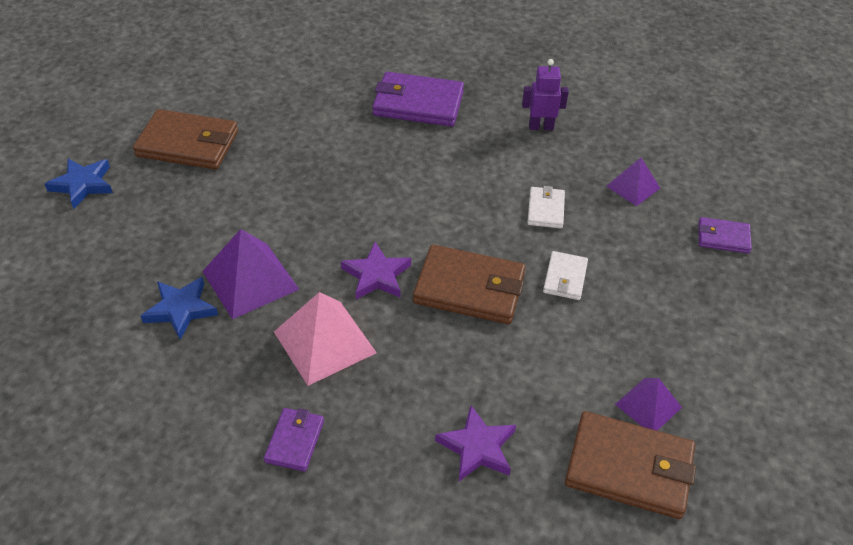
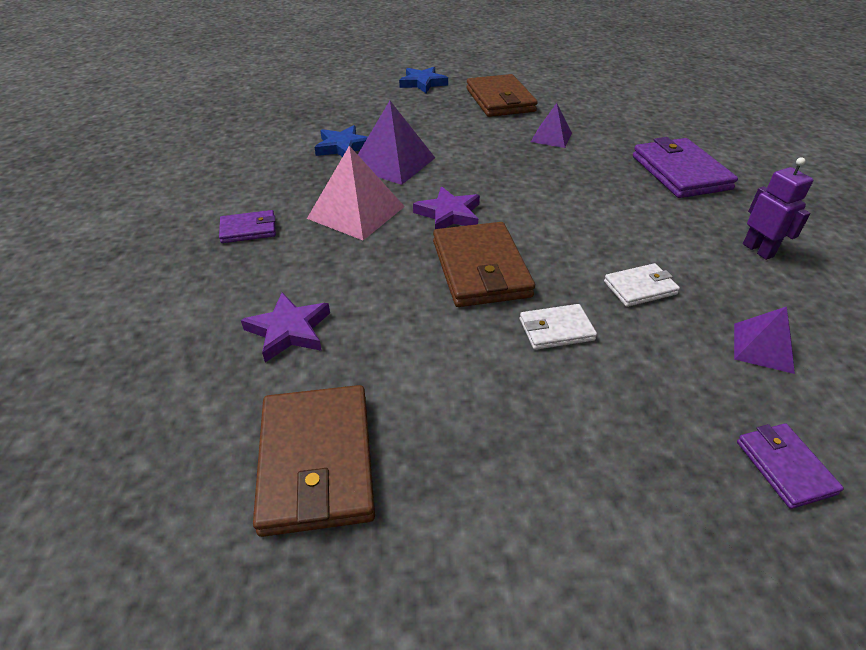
camera: 65 degrees right, 5 degrees down
purple pyramid [615,378,682,431] -> purple pyramid moved to [531,103,572,148]

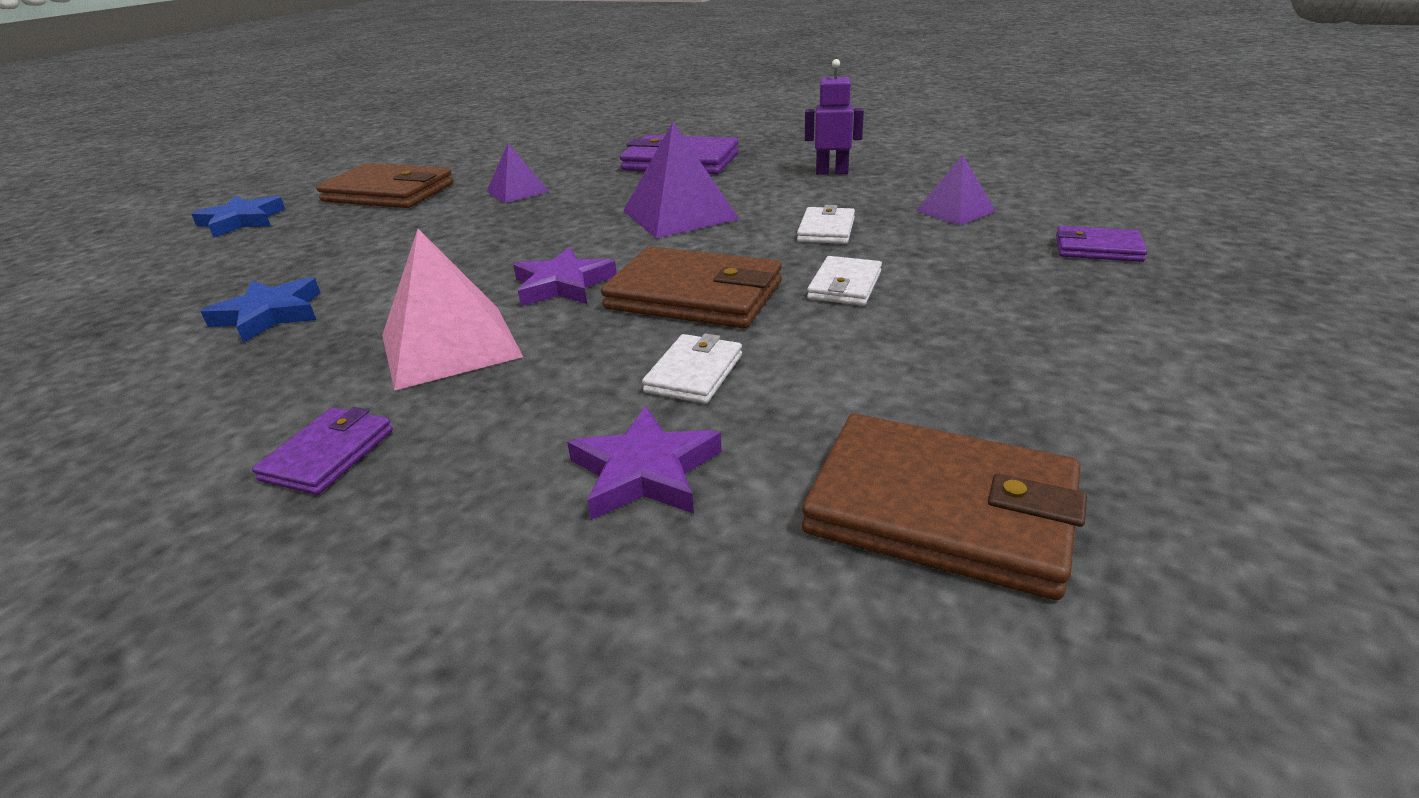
camera: 55 degrees left, 10 degrees down
purple pyramid [358,101,435,185] -> purple pyramid moved to [623,122,739,238]
none -> white wallet [642,333,742,404]

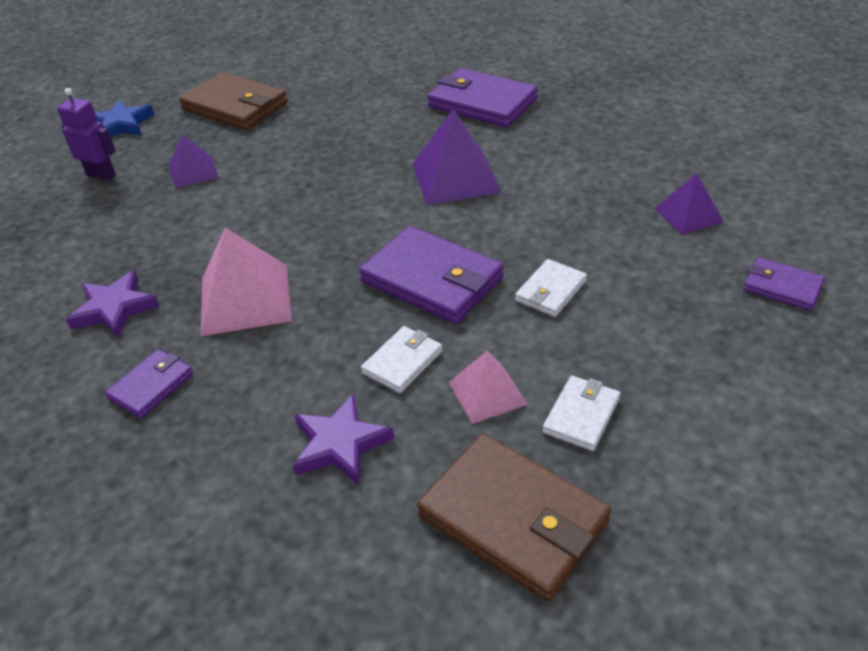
camera: 15 degrees right, 10 degrees up
blue star [201,277,320,343] -> none
purple pyramid [486,143,549,203] -> purple pyramid moved to [169,134,219,189]
purple star [513,247,617,306] -> purple star moved to [66,270,160,338]
brown wallet [601,246,782,329] -> purple wallet [359,226,504,324]
white wallet [797,205,855,244] -> white wallet moved to [542,376,620,451]
purple robot [805,59,864,175] -> purple robot moved to [57,88,116,181]
none -> pink pyramid [449,351,528,424]

